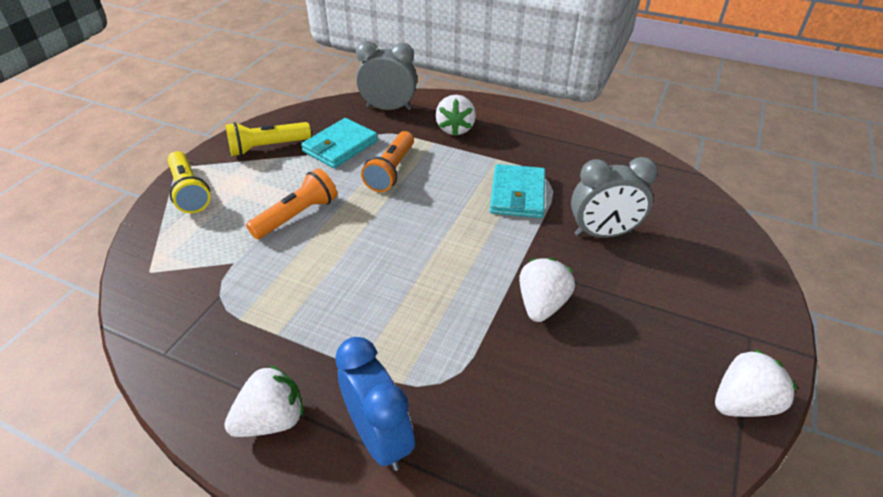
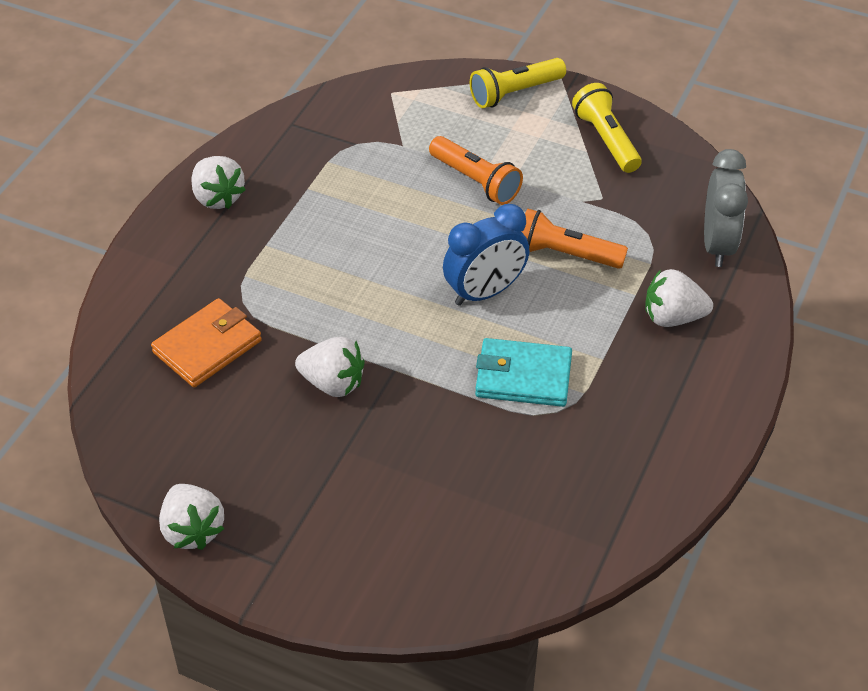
camera: 90 degrees right, 5 degrees up
turquoise wallet [301,118,378,168] -> none
blue clock [335,337,415,471] -> blue clock moved to [443,204,529,306]
grey clock [571,157,658,238] -> none
none -> orange wallet [151,298,262,387]

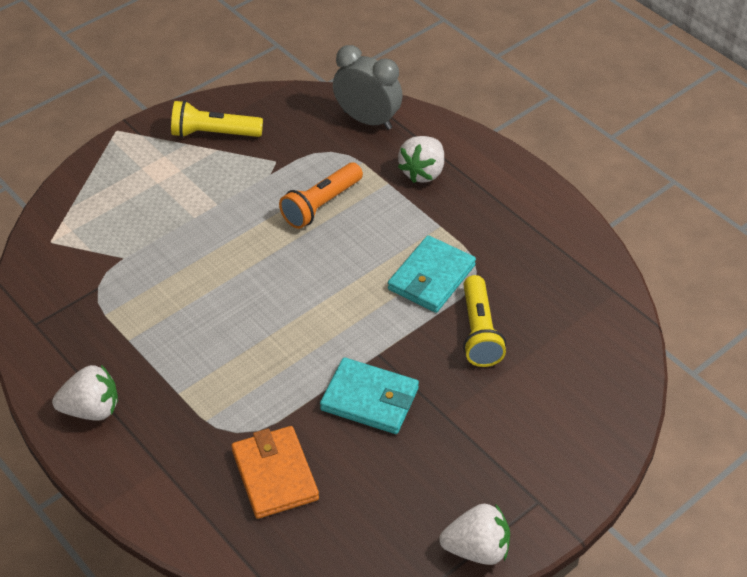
camera: 65 degrees left, 0 degrees up
white strawberry [295,337,365,397] -> turquoise wallet [320,357,419,434]
orange flashlight [429,136,523,205] -> none
blue clock [443,204,529,306] -> none
yellow flashlight [470,58,566,108] -> yellow flashlight moved to [463,275,506,367]

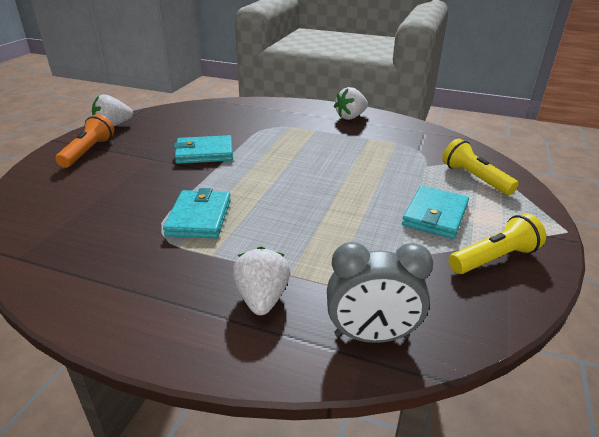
camera: 150 degrees right, 15 degrees down
orange wallet [231,426,319,519] -> none
orange flashlight [279,163,363,229] -> orange flashlight moved to [55,114,114,168]
yellow flashlight [463,275,506,367] -> yellow flashlight moved to [442,139,519,195]
none -> turquoise wallet [402,186,469,239]

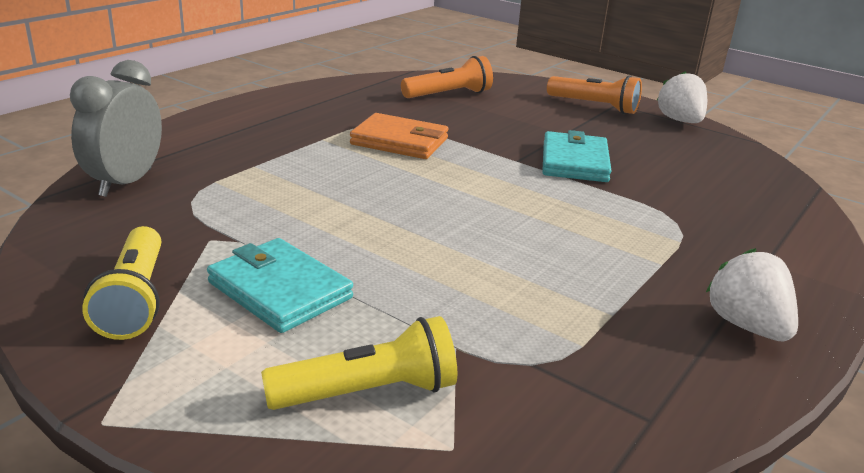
camera: 105 degrees right, 5 degrees down
turquoise wallet [163,188,231,239] -> orange wallet [350,113,449,159]
white strawberry [233,247,290,315] -> none
none -> orange flashlight [401,56,493,98]

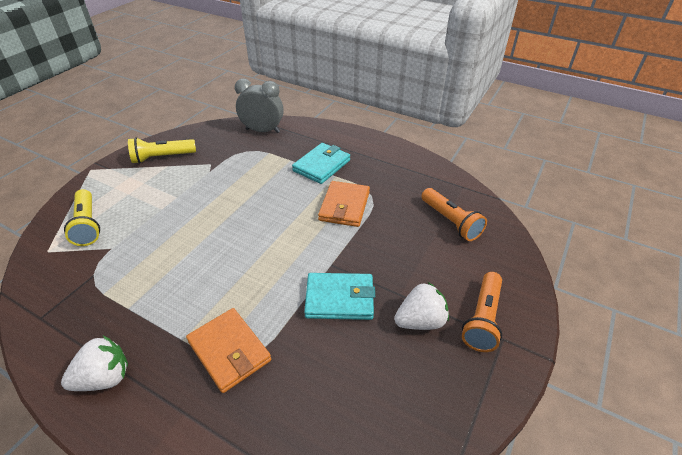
camera: 85 degrees right, 15 degrees up
turquoise wallet [207,238,353,333] -> turquoise wallet moved to [292,143,350,184]
white strawberry [656,71,707,123] -> white strawberry moved to [394,282,449,330]
none -> orange wallet [186,308,271,393]

